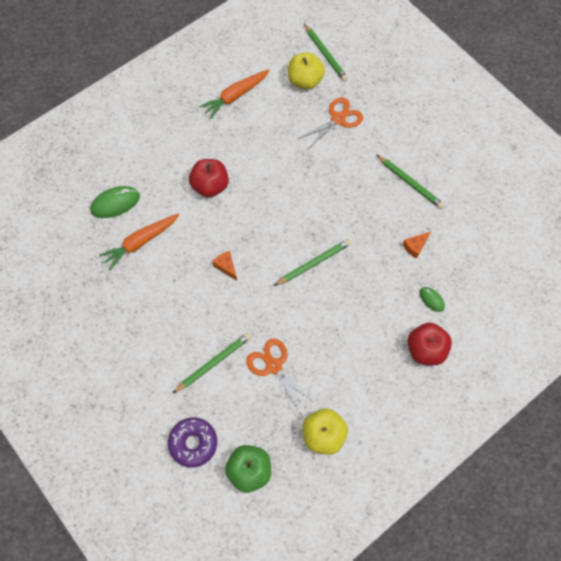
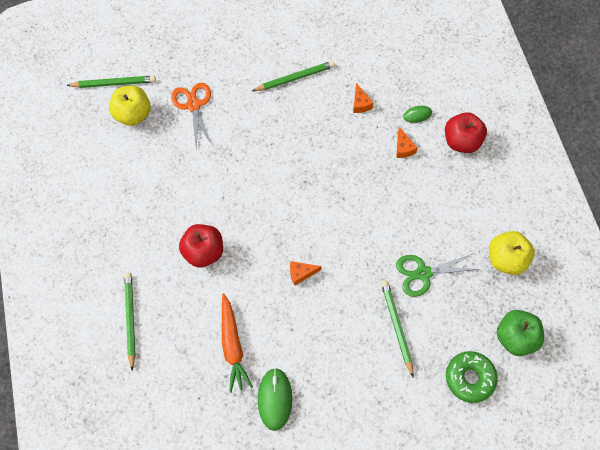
camera: 65 degrees left, 0 degrees up
green mouse [90,186,140,218] -> green mouse moved to [258,368,292,431]
purple donut [168,417,217,468] -> green donut [446,351,498,403]
orange carrot [200,69,270,118] -> none
orange scissors [246,338,315,413] -> green scissors [396,253,479,297]
green pencil [274,239,351,286] -> green pencil moved to [124,272,135,371]
none -> orange cheese [396,127,418,158]

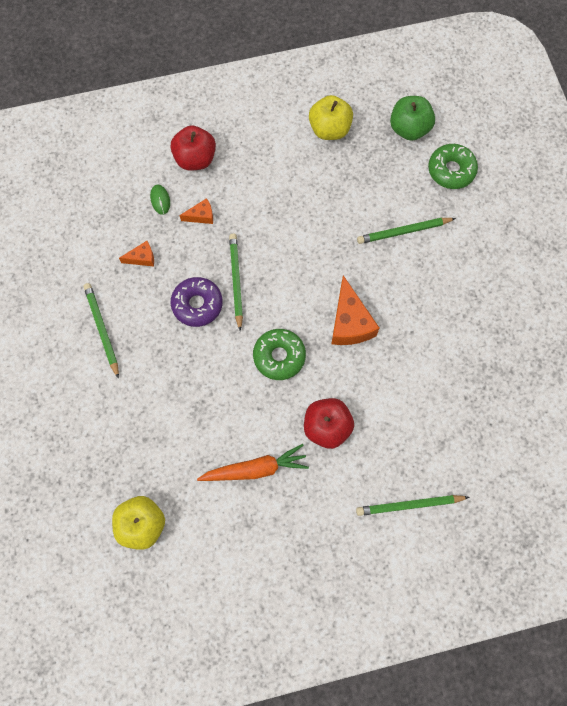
camera: 90 degrees left, 5 degrees up
green pencil [66,76,156,88] -> green pencil moved to [229,234,243,331]
orange scissors [171,83,212,148] -> none
orange carrot [222,293,253,393] -> orange carrot moved to [197,444,309,481]
green mouse [258,368,292,431] -> none
orange cheese [290,261,322,285] -> orange cheese [331,275,379,345], size x1.92
green scissors [396,253,479,297] -> none
none -> purple donut [170,277,223,327]
none -> green donut [253,329,306,380]

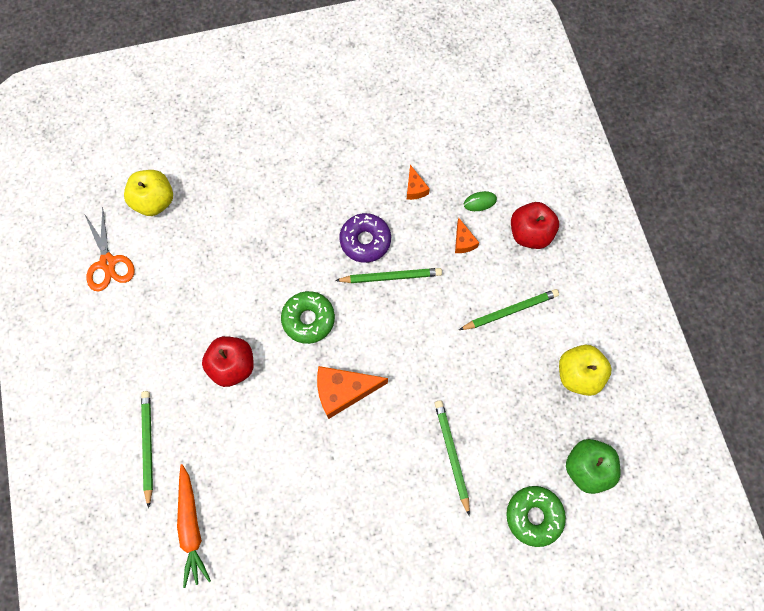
camera: 90 degrees right, 0 degrees up
green pencil [83,283,119,379] -> green pencil moved to [459,289,559,330]
orange carrot [197,444,309,481] -> orange carrot moved to [177,464,211,588]
none -> orange scissors [85,207,135,291]

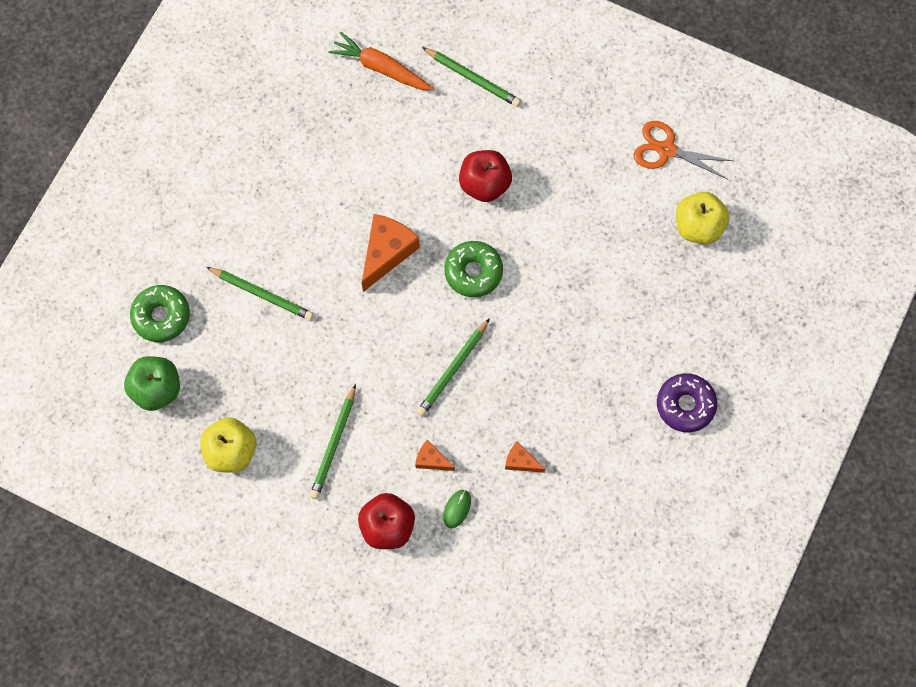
camera: 130 degrees right, 0 degrees up
purple donut [339,213,391,263] -> purple donut moved to [657,373,717,432]

